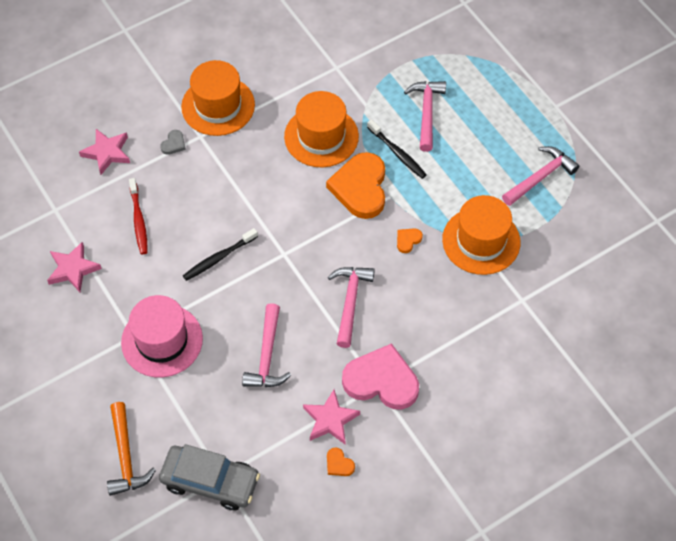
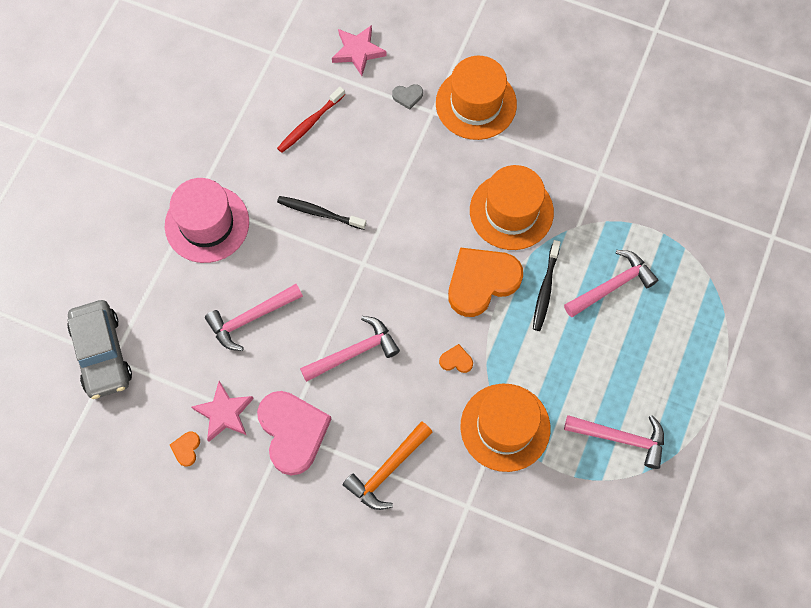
camera: 55 degrees right, 10 degrees up
pink star [47,242,102,292] -> none
orange hammer [107,402,156,496] -> orange hammer moved to [343,421,432,510]

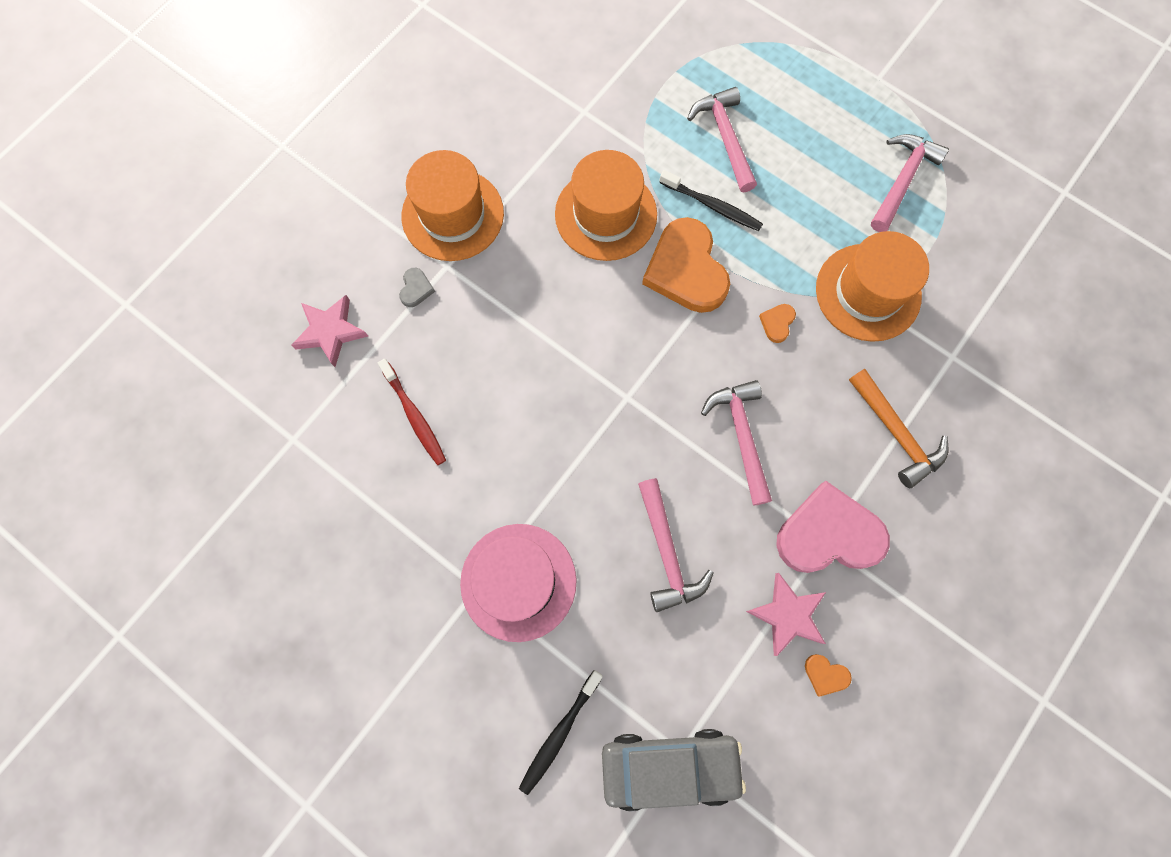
camera: 75 degrees left, 5 degrees up
black toothbrush [277,196,366,230] -> black toothbrush moved to [519,670,603,795]

